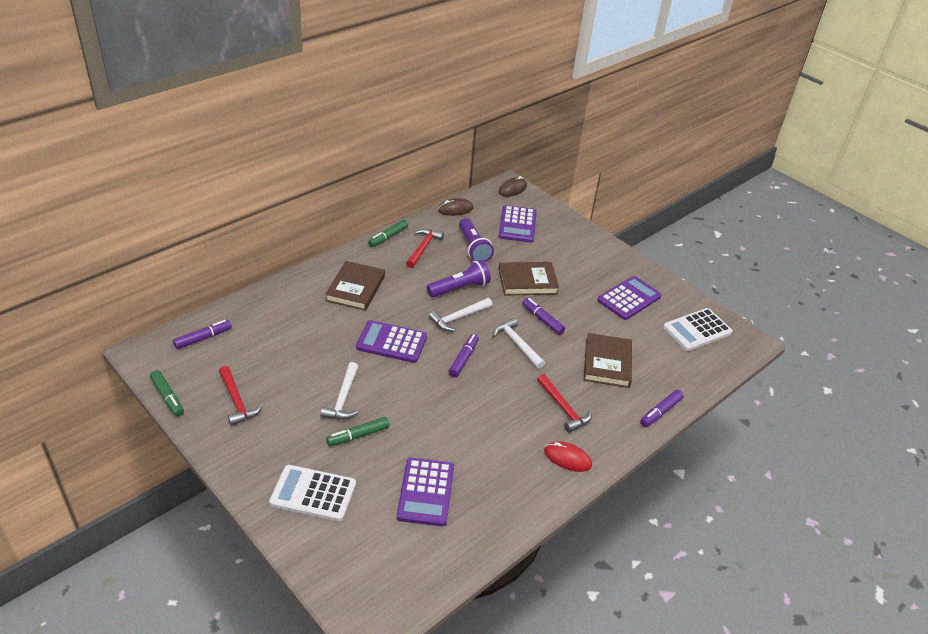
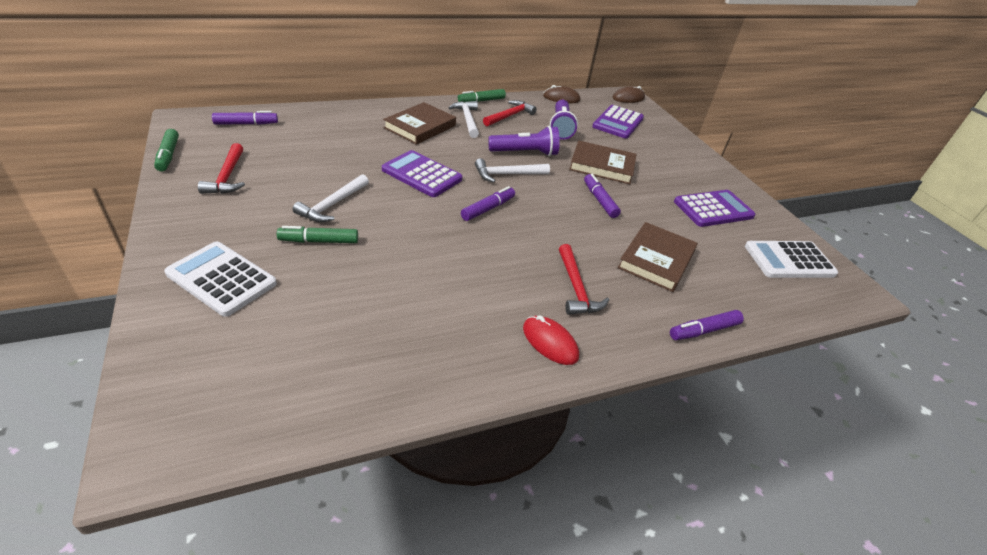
camera: 20 degrees right, 0 degrees up
purple calculator [397,458,454,526] -> none
white hammer [493,318,545,369] -> white hammer moved to [448,101,479,138]

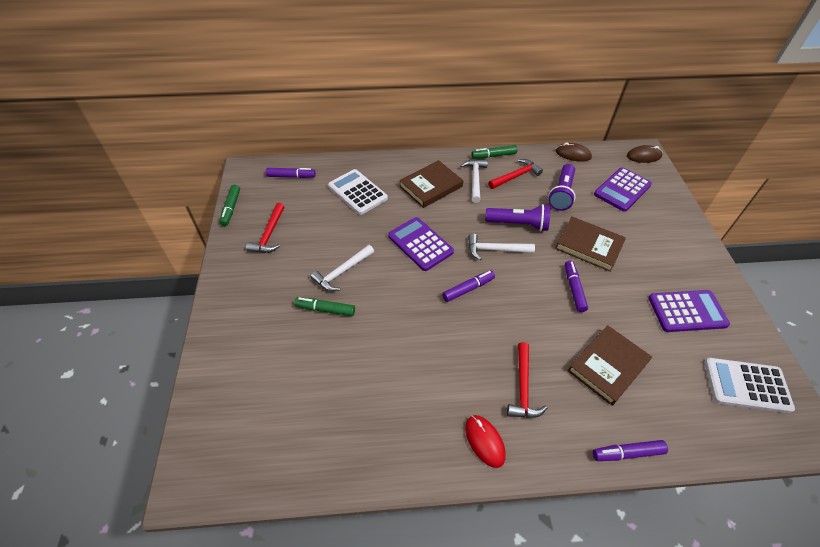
camera: 20 degrees right, 10 degrees up
white calculator [164,242,277,317] -> white calculator moved to [328,169,388,215]

